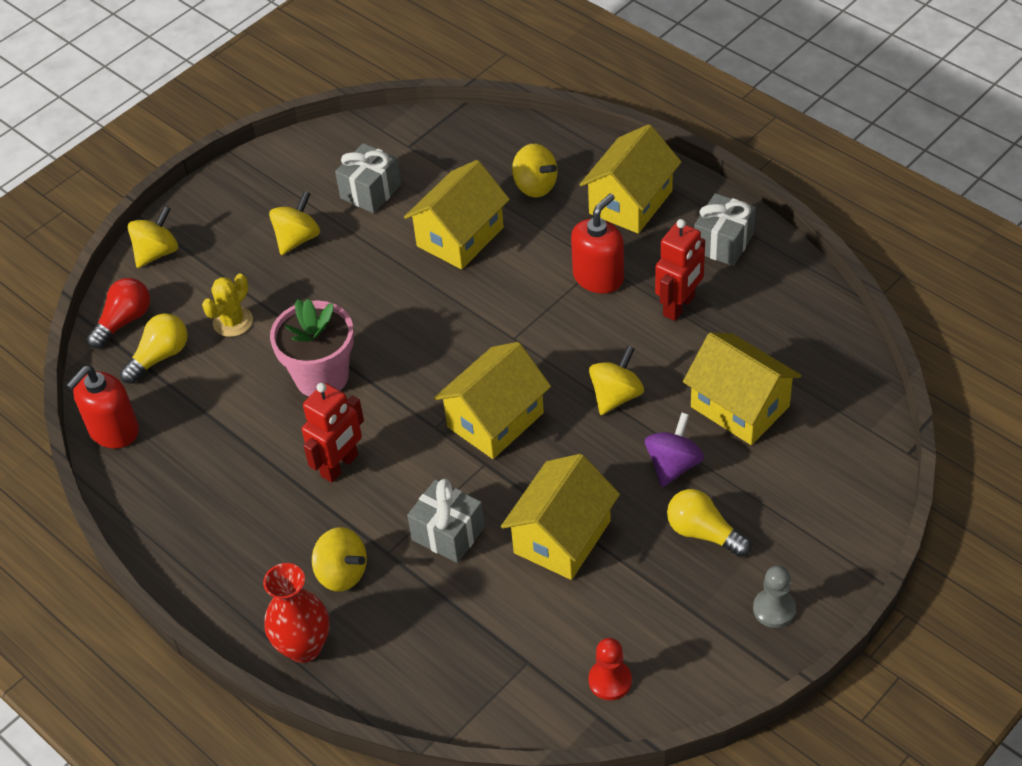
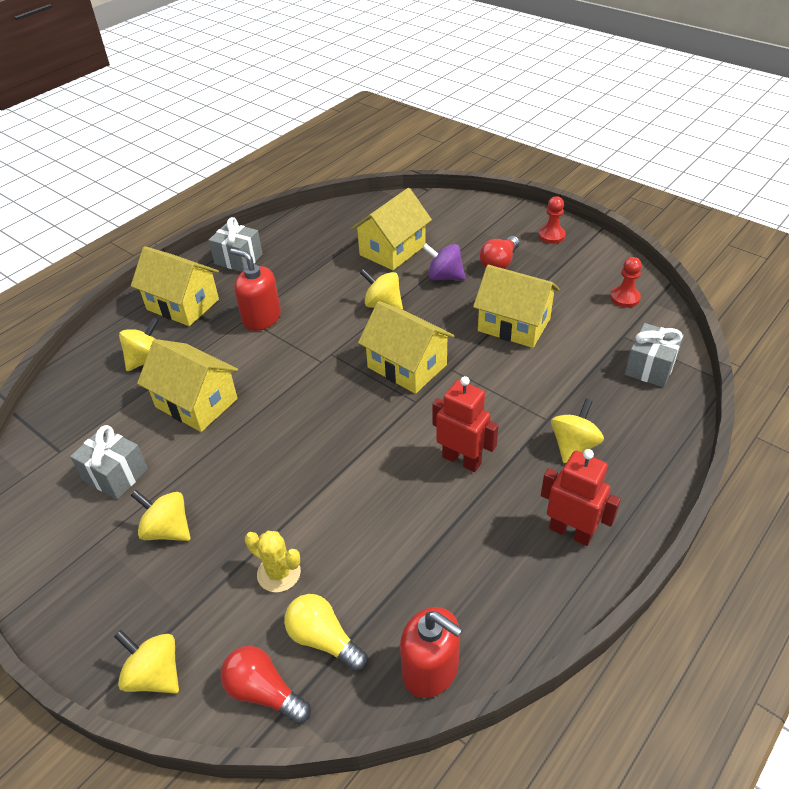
camera: 95 degrees left, 5 degrees down
red vase [263,563,329,663] -> none
pink flower pot [270,298,354,397] -> none
grey gift [407,479,485,563] -> grey gift moved to [625,323,684,387]
red robot [655,219,705,321] -> red robot moved to [541,449,621,546]
yellow light bulb [667,489,751,557] -> red light bulb [480,236,519,269]
grey pawn [753,566,796,628] -> red pawn [539,196,566,244]

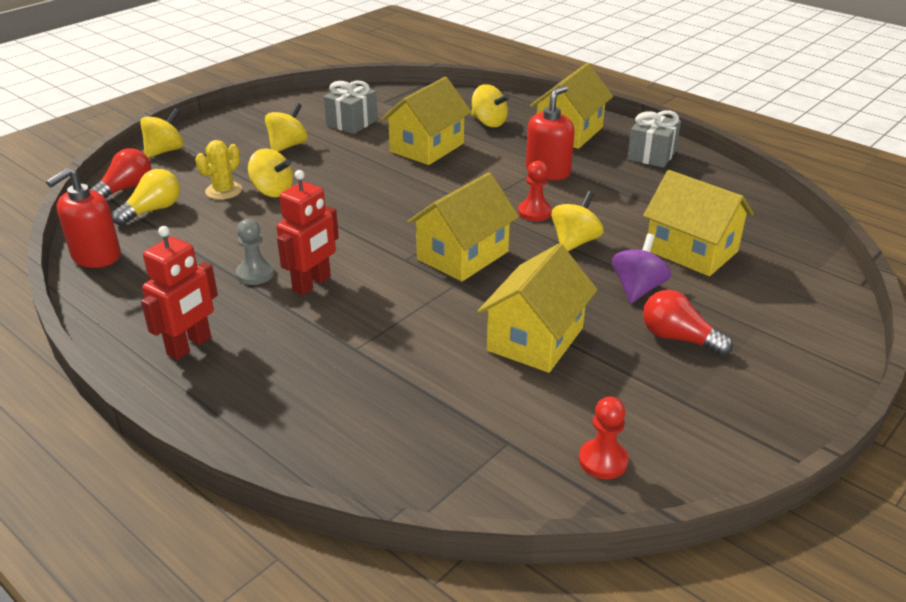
camera: 90 degrees right, 10 degrees down
red pawn [539,196,566,244] -> red pawn moved to [518,161,552,221]
yellow spinning top [551,399,604,463] -> yellow spinning top moved to [248,148,293,197]
grey gift [625,323,684,387] -> none
none -> grey pawn [236,219,274,285]

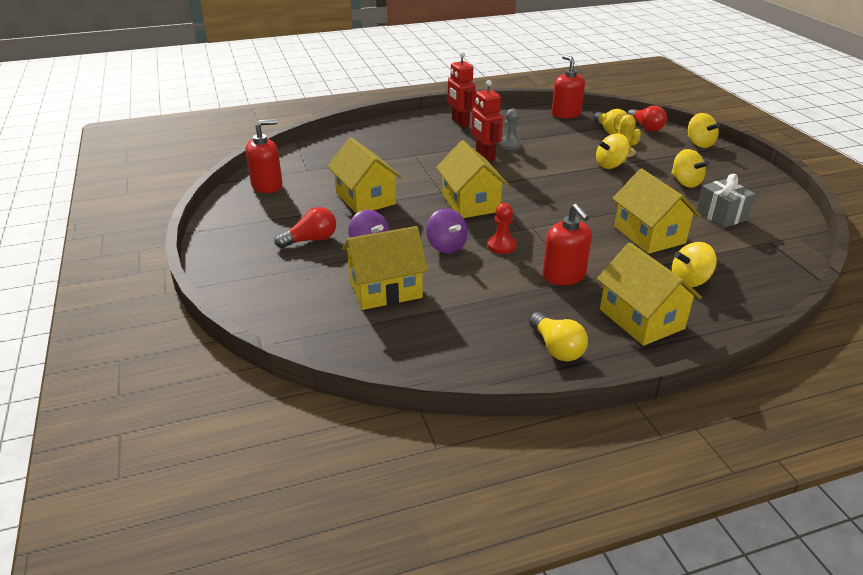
camera: 120 degrees right, 0 degrees up
yellow spinning top [551,191,603,251] -> purple spinning top [426,209,468,253]
red pawn [579,397,629,479] -> red soap dispenser [246,119,283,193]
grey gift [627,110,681,168] -> yellow light bulb [529,312,588,361]

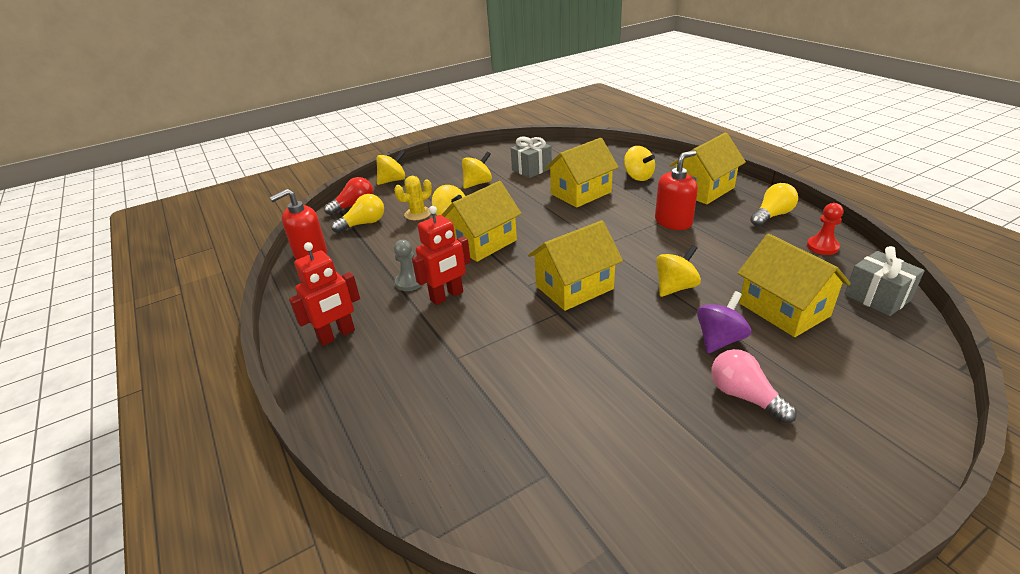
camera: 100 degrees left, 0 degrees up
red soap dispenser [246,119,283,193] -> none
red light bulb [275,207,336,248] -> pink light bulb [711,349,797,424]
yellow house [327,137,402,213] -> yellow house moved to [442,181,522,262]
purple spinning top [426,209,468,253] -> yellow spinning top [656,245,701,297]
red pawn [488,203,516,254] -> red pawn moved to [807,203,843,255]
none -> grey gift [845,246,925,316]

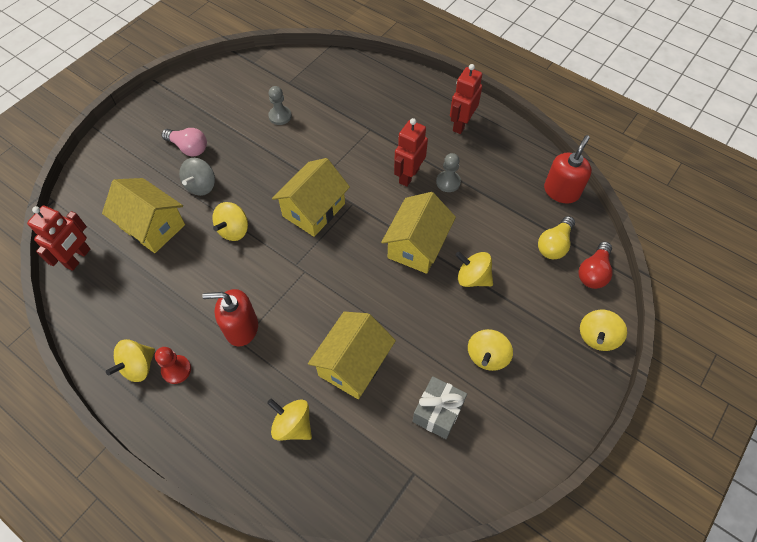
camera: 155 degrees right, 25 degrees up
yellow cactus [394,176,432,220] -> none
red soap dispenser [655,150,698,230] -> red soap dispenser turned 60 degrees clockwise [202,289,258,346]
yellow house [669,133,746,204] -> none
purple spinning top [697,291,751,354] -> grey spinning top [179,158,215,196]
yellow light bulb [750,183,798,227] -> yellow spinning top [106,339,155,382]
red pawn [807,203,843,255] -> red pawn moved to [155,347,191,384]
grey gift [845,246,925,316] -> red robot [27,205,90,271]
none -> grey pawn [268,86,292,125]

